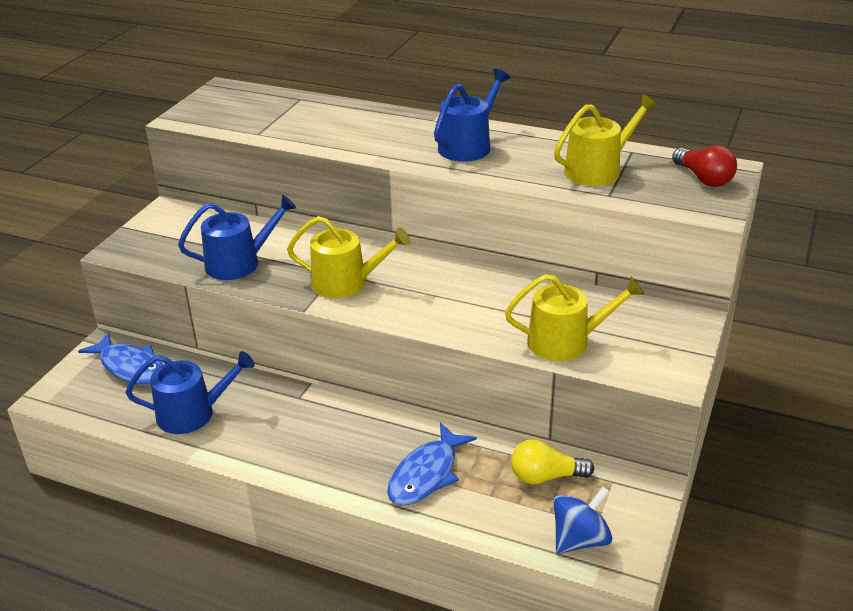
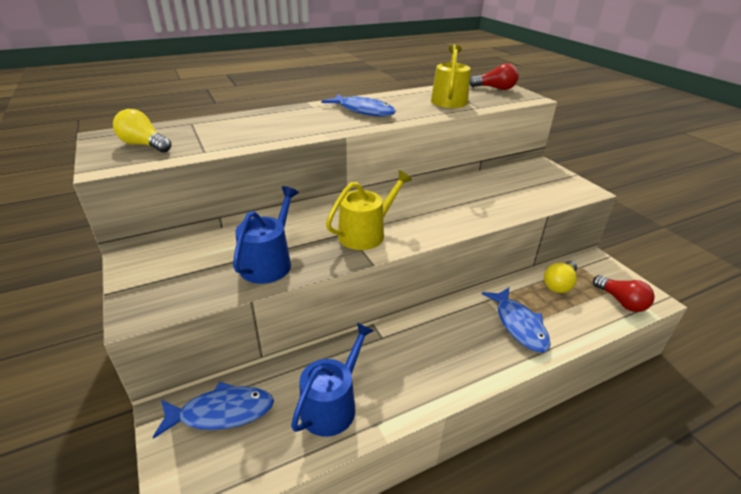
camera: 50 degrees left, 0 degrees up
blue watering can [434,69,510,162] -> blue fish [322,94,396,117]
yellow watering can [505,274,644,361] -> none
blue spinning top [553,487,612,554] -> red light bulb [593,275,655,312]
none -> yellow light bulb [113,109,171,153]

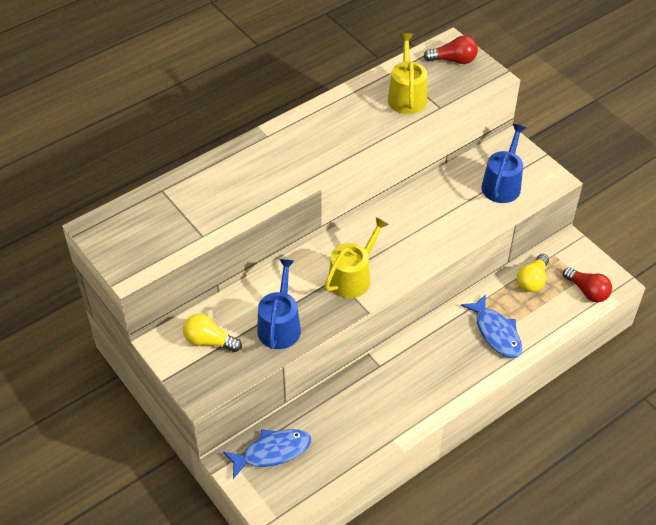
camera: 10 degrees left, 15 degrees up
yellow light bulb [113,109,171,153] -> yellow light bulb moved to [183,314,242,352]
blue watering can [291,323,374,437] -> blue watering can moved to [481,124,526,203]
blue fish [322,94,396,117] -> none

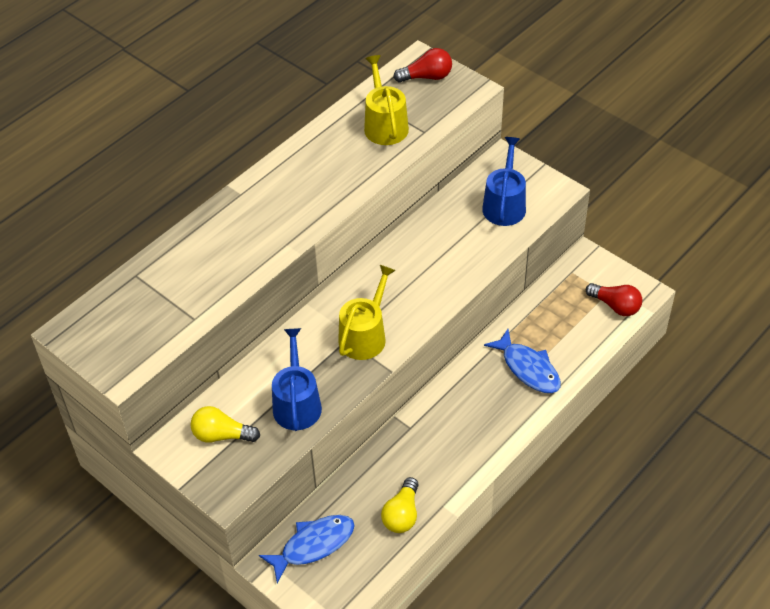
camera: 10 degrees left, 0 degrees up
yellow light bulb [517,254,549,292] -> yellow light bulb moved to [381,477,419,533]

